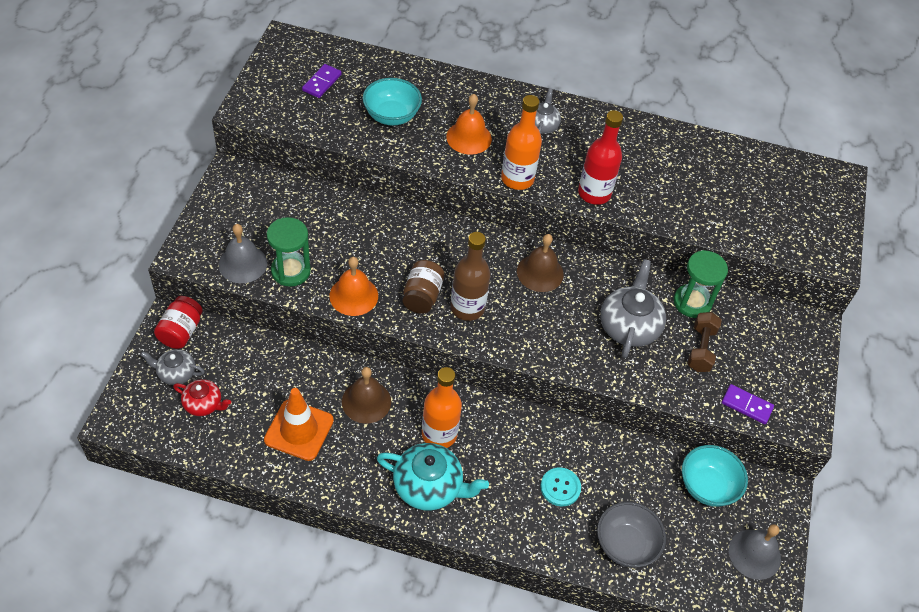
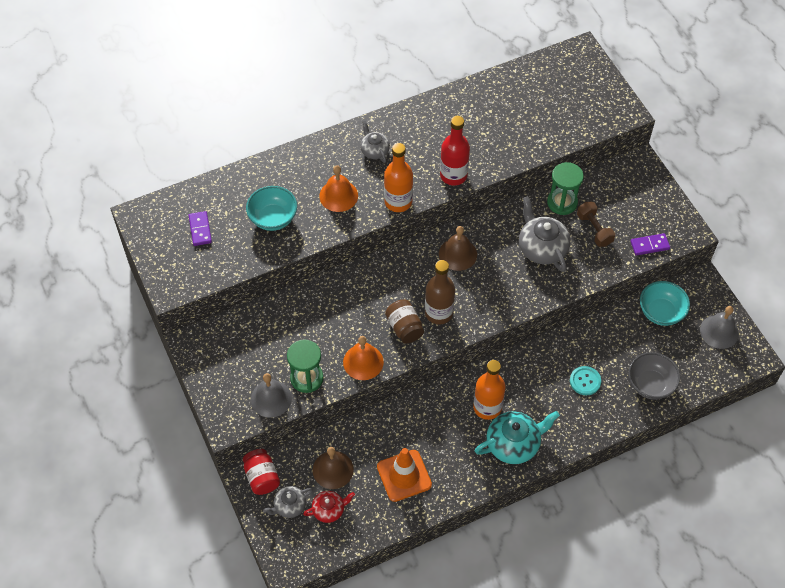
camera: 35 degrees left, 5 degrees up
brown bell [342,367,391,424] -> brown bell moved to [313,447,354,489]

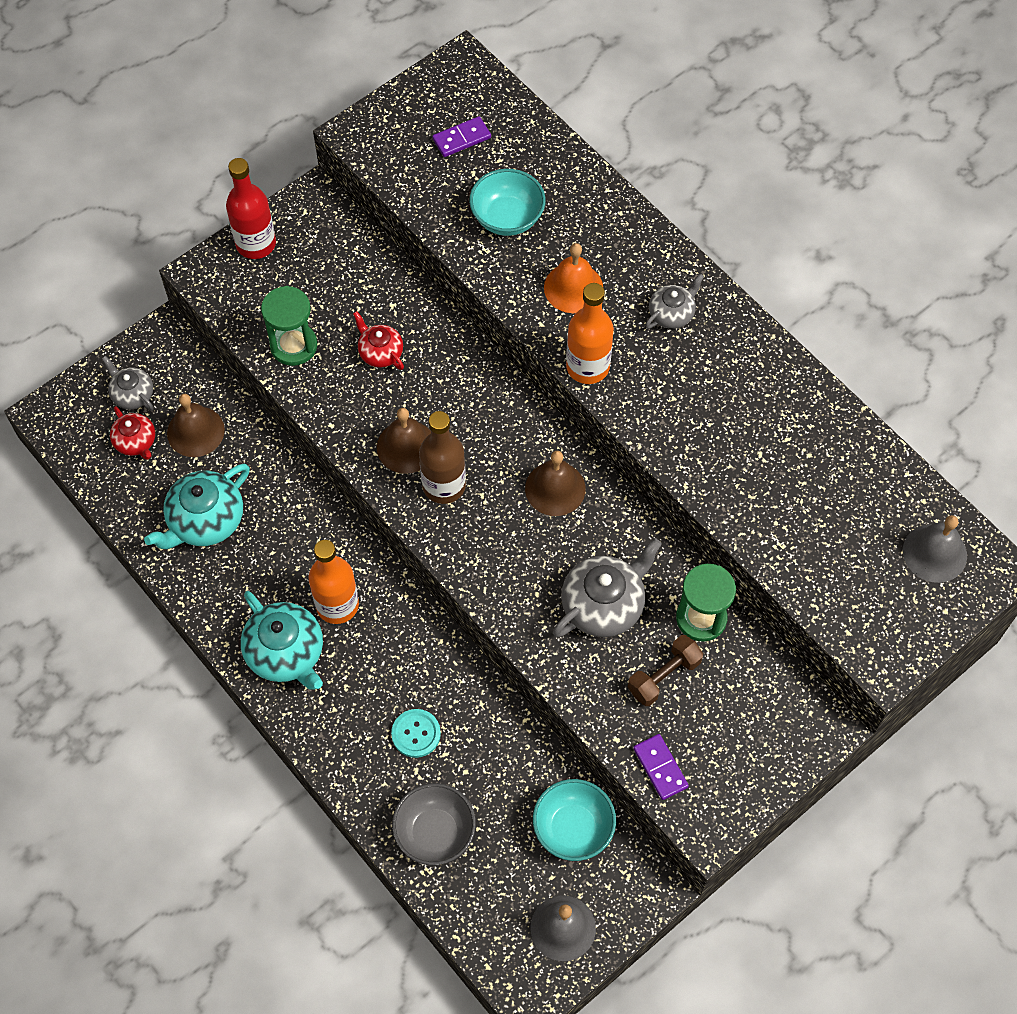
camera: 75 degrees right, 5 degrees up
red jar [243,449,280,495] -> none
grey bell [251,373,292,418] -> grey bell moved to [903,515,967,583]
orange bell [343,336,384,380] -> none
orange traffic cone [377,448,432,502] -> turquoise teapot [144,464,250,549]
brown jar [385,299,424,344] -> brown bell [377,408,431,474]
red bottle [440,116,470,186] -> red bottle moved to [226,158,276,259]
none -> red teapot [353,311,404,370]

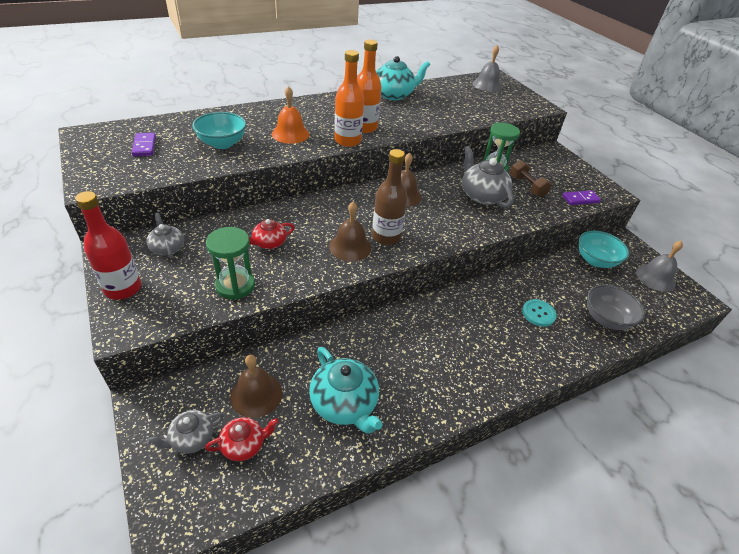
camera: 80 degrees left, 20 degrees down
turquoise teapot [241,591,323,689] -> turquoise teapot moved to [376,56,430,100]
orange bottle [308,540,359,624] -> orange bottle moved to [357,40,382,133]
grey teapot [645,273,704,329] -> grey teapot moved to [146,213,184,258]

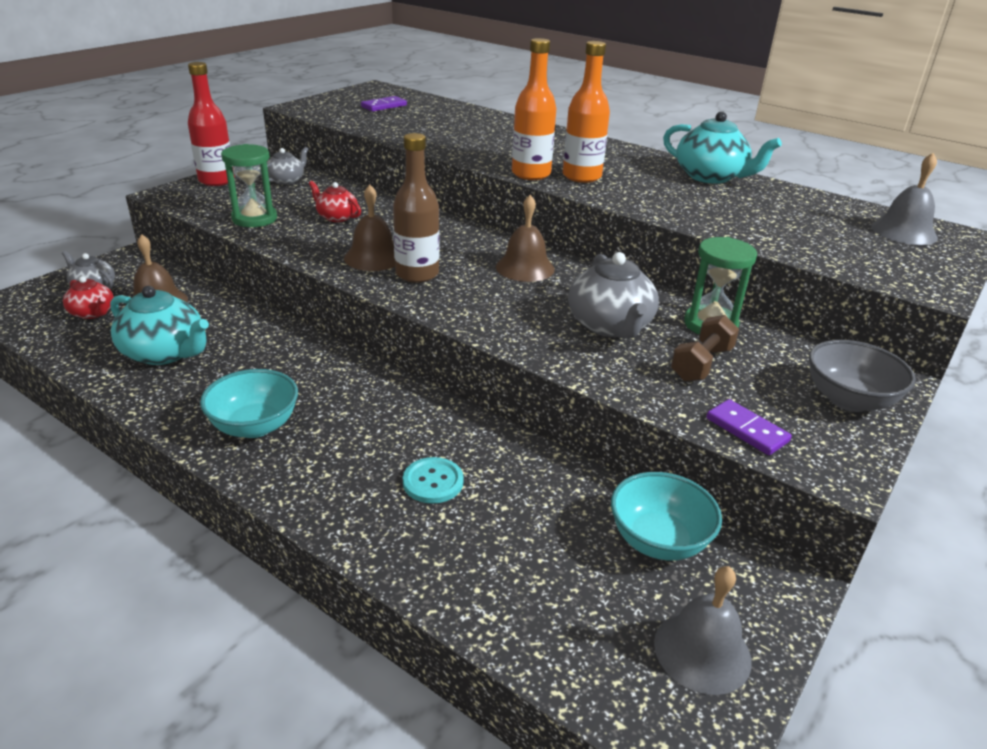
camera: 65 degrees right, 10 degrees down
turquoise bowl [192,112,246,149] -> turquoise bowl moved to [200,369,298,438]
orange bell [272,86,309,144] -> none
turquoise teapot [309,347,383,434] -> turquoise teapot turned 90 degrees counterclockwise [110,286,209,365]
grey teapot [462,146,513,207] -> grey teapot turned 135 degrees clockwise [568,252,659,339]
grey bowl [587,285,645,330] -> grey bowl moved to [809,340,916,412]

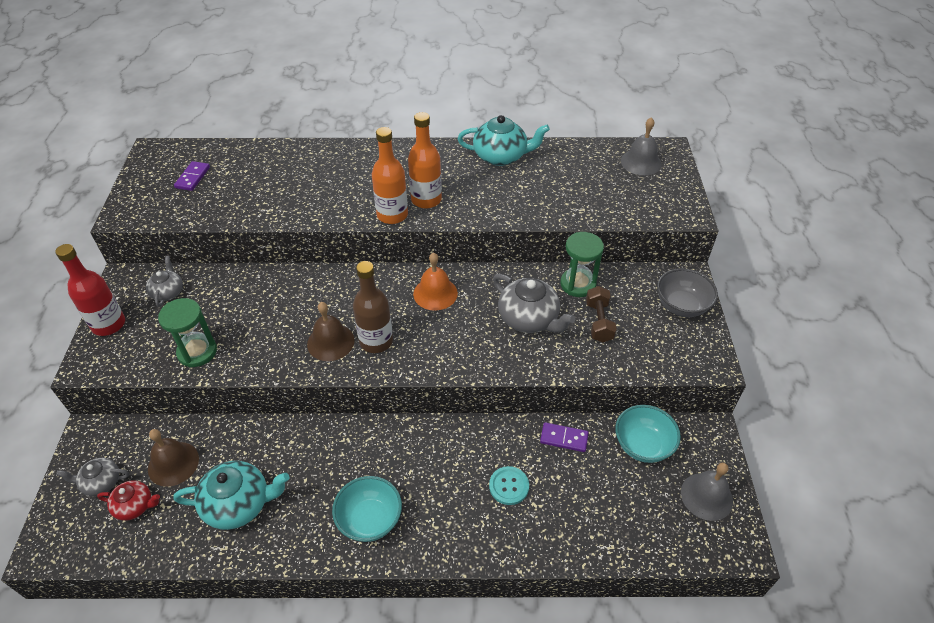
camera: 35 degrees left, 15 degrees up
red teapot [309,181,361,222] -> none
brown bell [496,195,555,282] -> orange bell [413,252,458,311]
purple domino [706,399,792,455] -> purple domino moved to [540,422,589,452]

